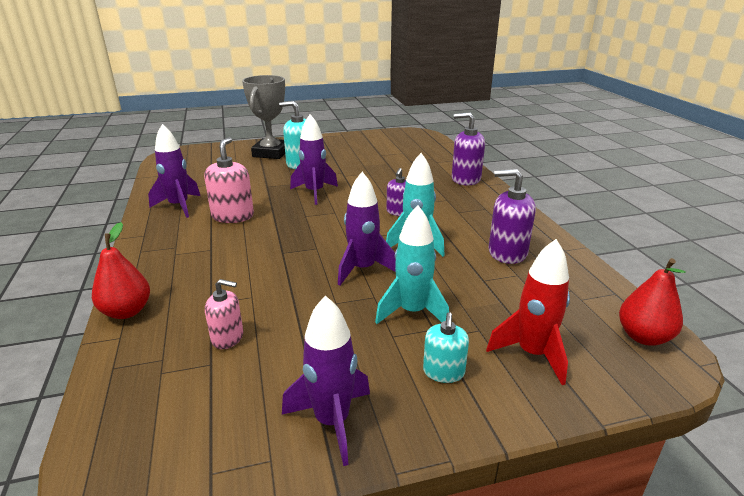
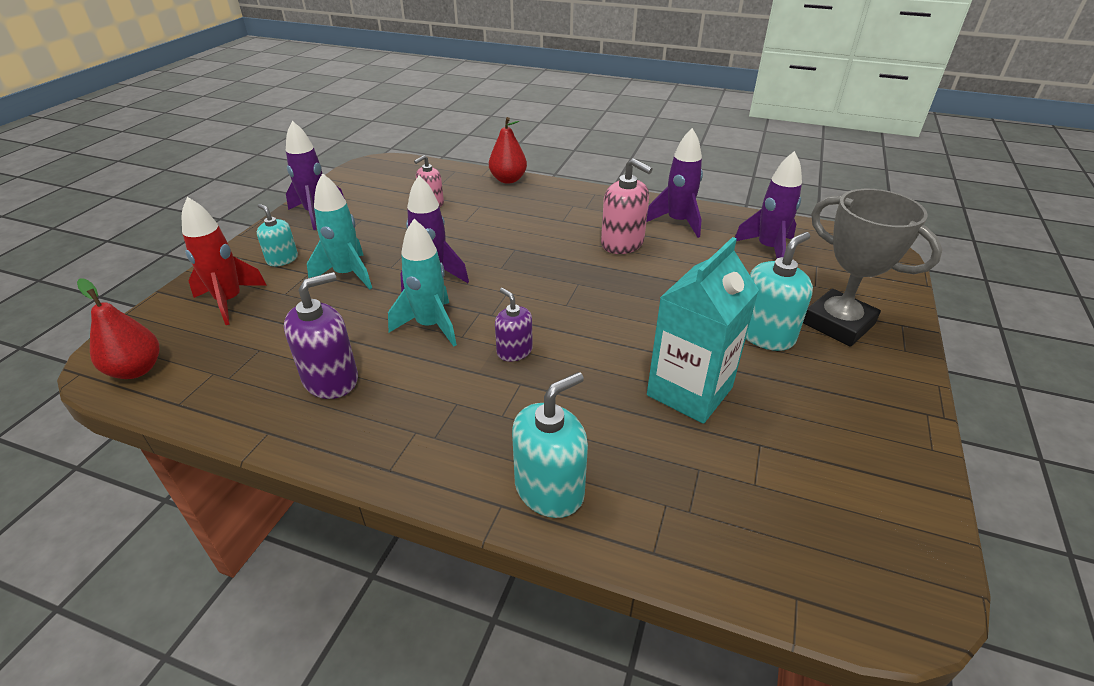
camera: 125 degrees right, 10 degrees up
purple rocket [290,114,338,205] -> purple rocket moved to [735,151,802,258]
purple soap dispenser [452,112,485,185] -> turquoise soap dispenser [512,372,588,518]
none -> turquoise carton [647,237,759,424]

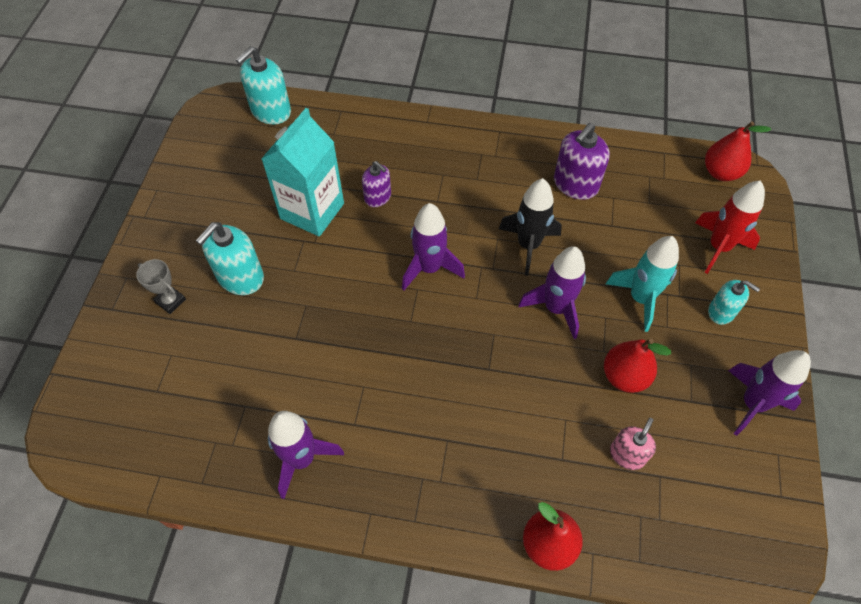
camera: 170 degrees right, 20 degrees up
turquoise rocket [388,219,457,347] -> black rocket [499,178,562,276]
purple soap dispenser [495,288,533,362] -> purple soap dispenser moved to [362,161,391,207]
turquoise soap dispenser [512,372,588,518] -> turquoise soap dispenser moved to [236,46,291,124]
pink soap dispenser [601,158,653,254] -> none
purple rocket [735,151,802,258] -> purple rocket moved to [402,203,465,291]
grey trophy [803,189,943,347] -> grey trophy [136,259,186,314], size x0.46
none -> red pear [604,339,671,393]

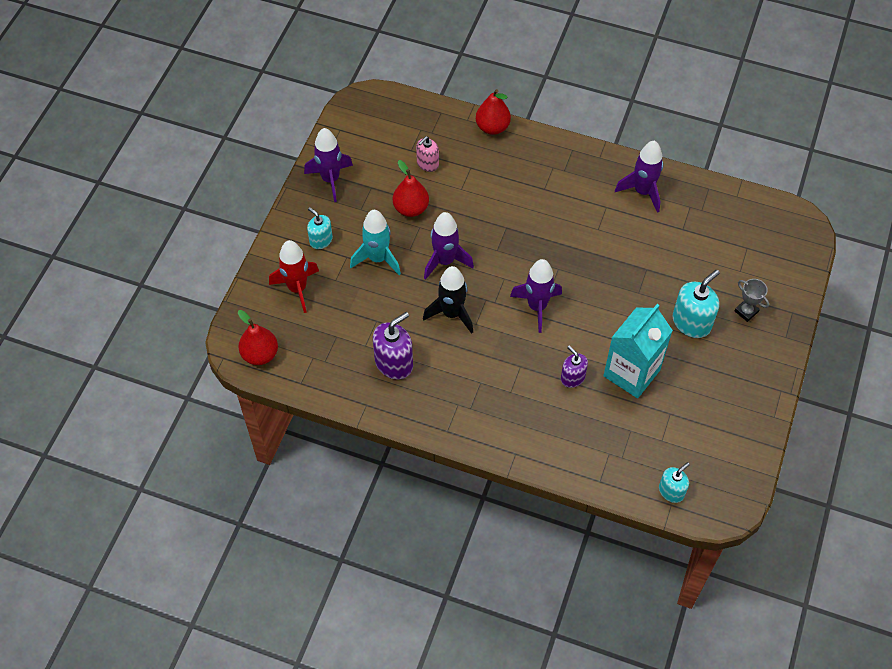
camera: 170 degrees left, 0 degrees up
turquoise soap dispenser [236,46,291,124] -> turquoise soap dispenser [659,462,690,503], size x0.62

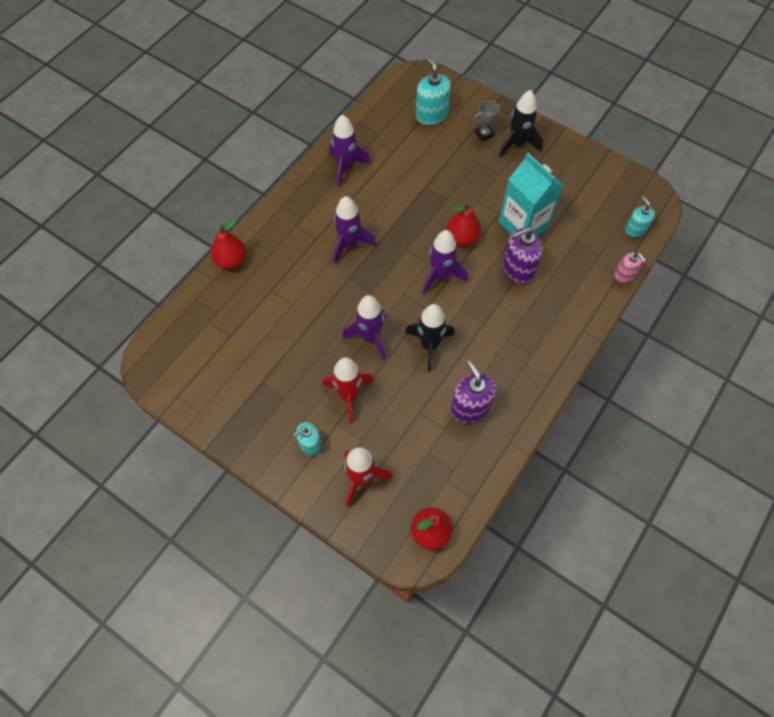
camera: 75 degrees left, 5 degrees up
purple rocket [304,128,353,202] -> purple rocket moved to [334,196,376,264]
turquoise rocket [350,210,401,275] -> red rocket [323,357,374,423]
red pear [393,160,429,217] -> red pear moved to [447,203,481,246]
pink soap dispenser [416,136,439,172] -> pink soap dispenser moved to [614,252,646,284]
purple soap dispenser [561,346,588,388] -> purple soap dispenser [503,227,543,283], size x1.61
turquoise soap dispenser [673,270,720,338] -> turquoise soap dispenser moved to [416,56,451,125]
none -> black rocket [499,90,543,158]

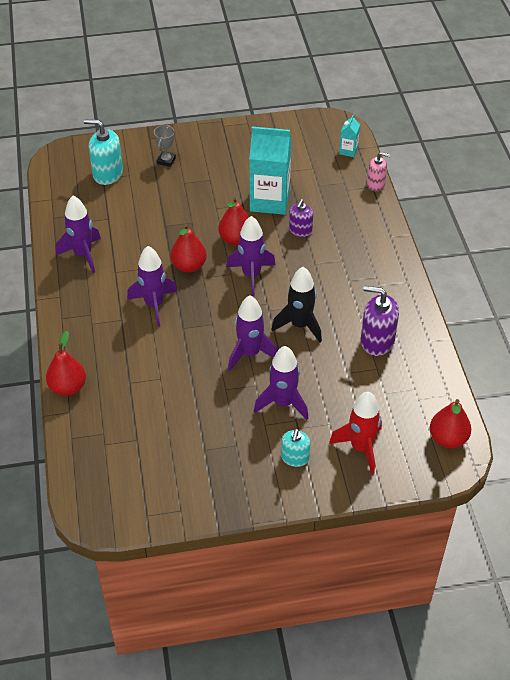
camera: 45 degrees left, 15 degrees down
red rocket [323,357,374,423] -> purple rocket [254,346,309,420]
black rocket [499,90,543,158] -> none
purple soap dispenser [503,227,543,283] -> purple soap dispenser [289,199,313,237], size x0.62
turquoise soap dispenser [625,196,655,237] -> turquoise carton [339,115,360,157]
none -> red pear [171,224,207,272]

